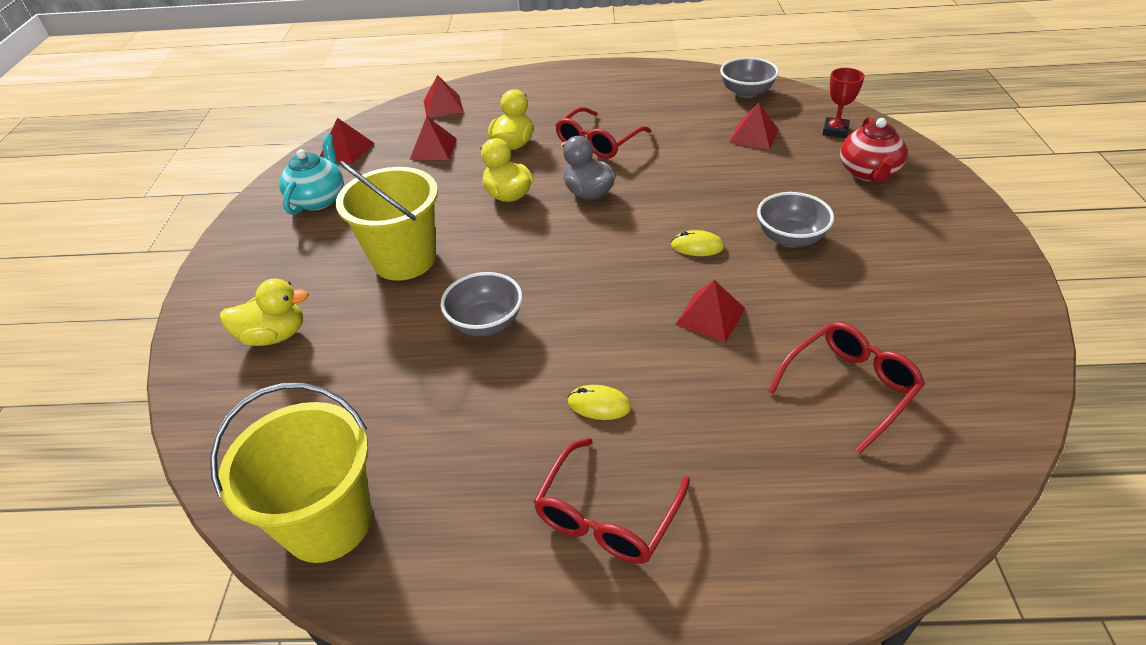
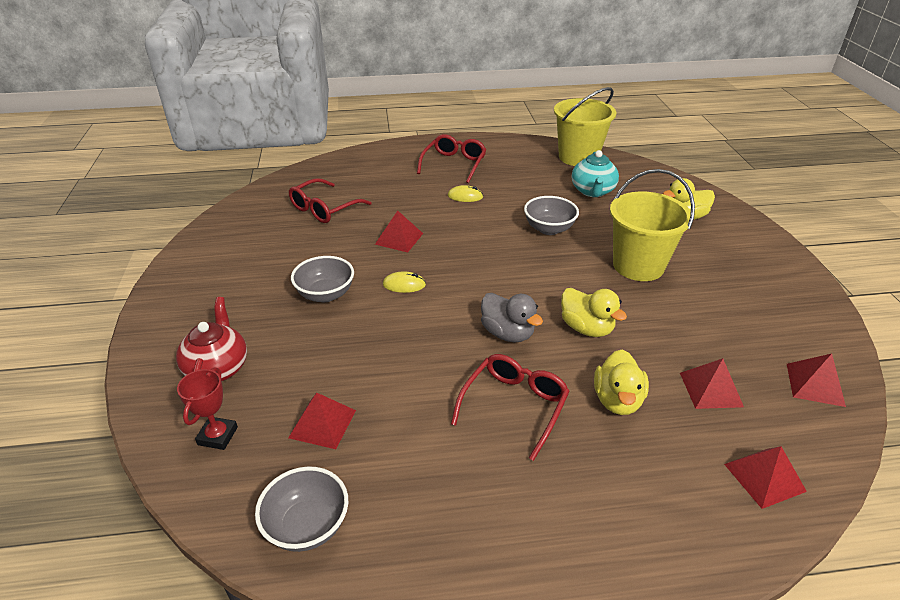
camera: 170 degrees right, 5 degrees down
turquoise teapot [279,133,344,215] -> turquoise teapot moved to [572,150,619,197]

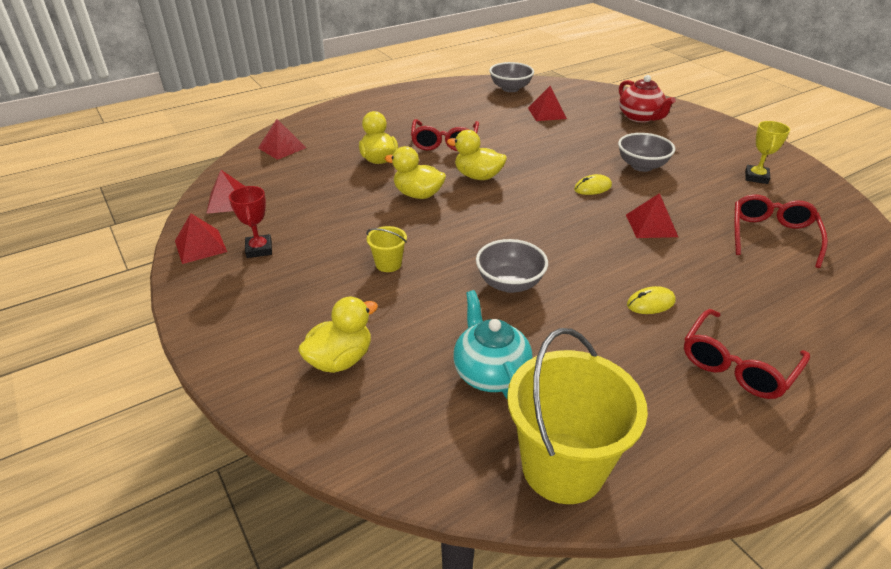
camera: 155 degrees right, 0 degrees up
red trophy [177,367,238,450] -> red trophy moved to [229,186,272,258]
red glasses [417,134,487,183] -> red glasses turned 45 degrees clockwise [684,309,810,399]
grey duck [481,293,543,343] -> yellow duck [447,130,507,180]
yellow bucket [610,169,695,281] -> yellow bucket [366,226,407,272], size x0.44
red pyramid [680,358,744,409] -> red pyramid moved to [175,213,227,264]
none -> yellow trophy [745,121,790,184]

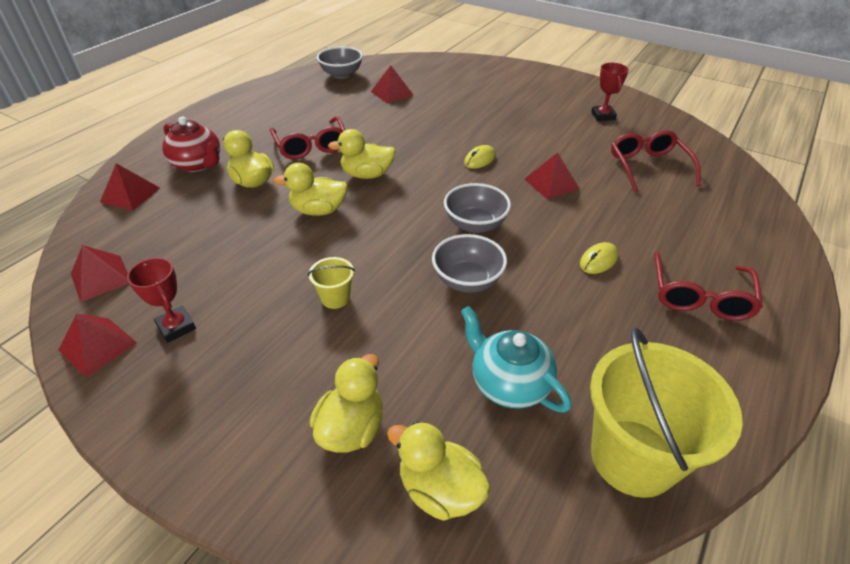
camera: 25 degrees left, 5 degrees up
grey bowl [618,133,675,172] -> grey bowl moved to [444,183,511,233]
red teapot [619,75,676,123] -> red teapot moved to [162,117,220,172]
yellow trophy [745,121,790,184] -> red trophy [591,63,629,121]
none -> yellow duck [387,421,491,521]

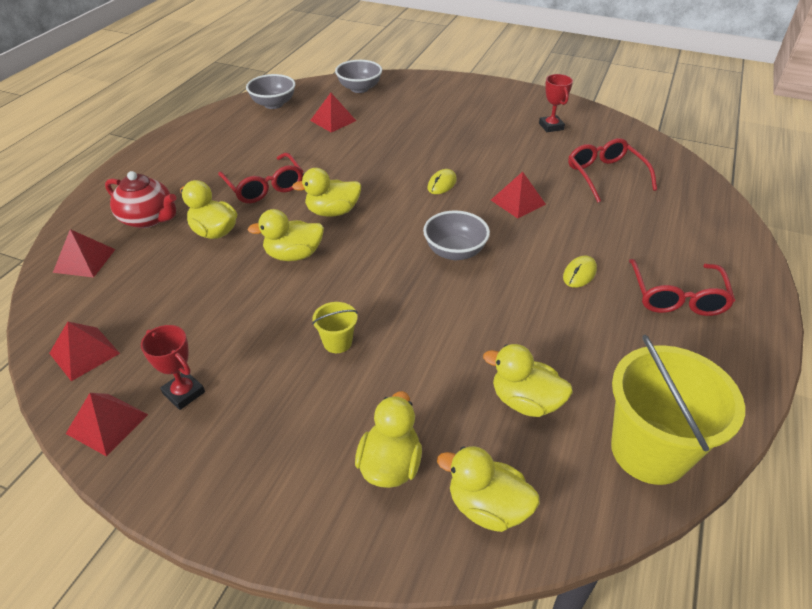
camera: 10 degrees left, 0 degrees up
grey bowl [432,234,507,293] -> grey bowl moved to [335,60,382,93]
turquoise teapot [461,306,571,413] -> yellow duck [483,344,573,417]

